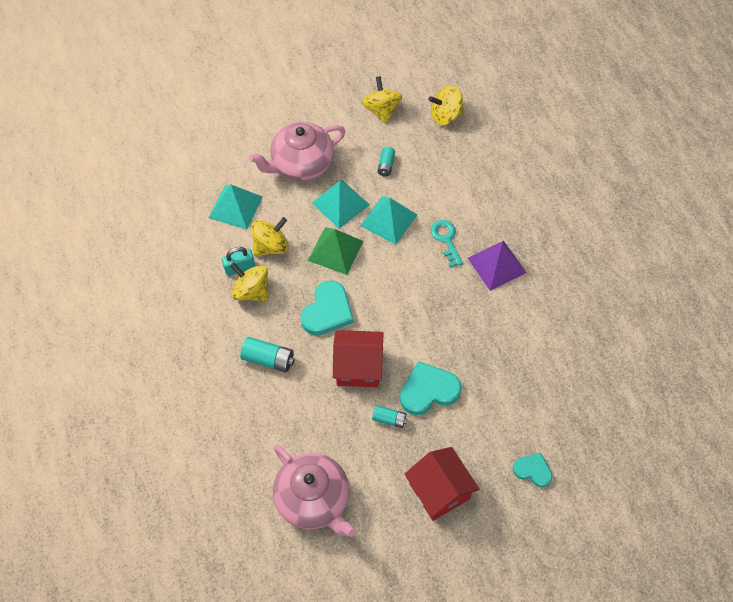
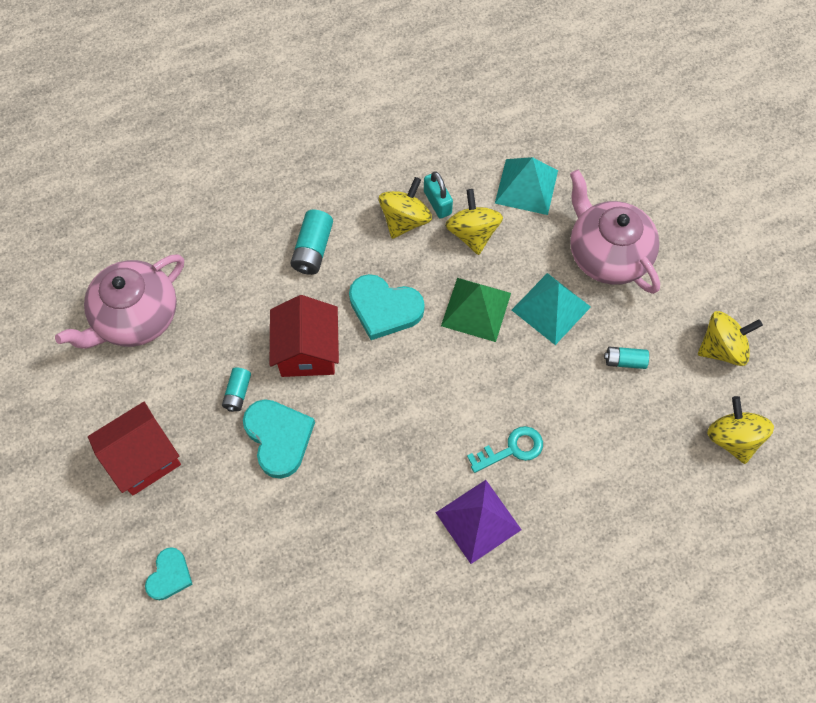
camera: 85 degrees right, 5 degrees up
yellow spinning top [251,217,289,256] -> yellow spinning top turned 150 degrees counterclockwise [445,189,503,255]
turquoise pyramid [360,196,417,245] -> none

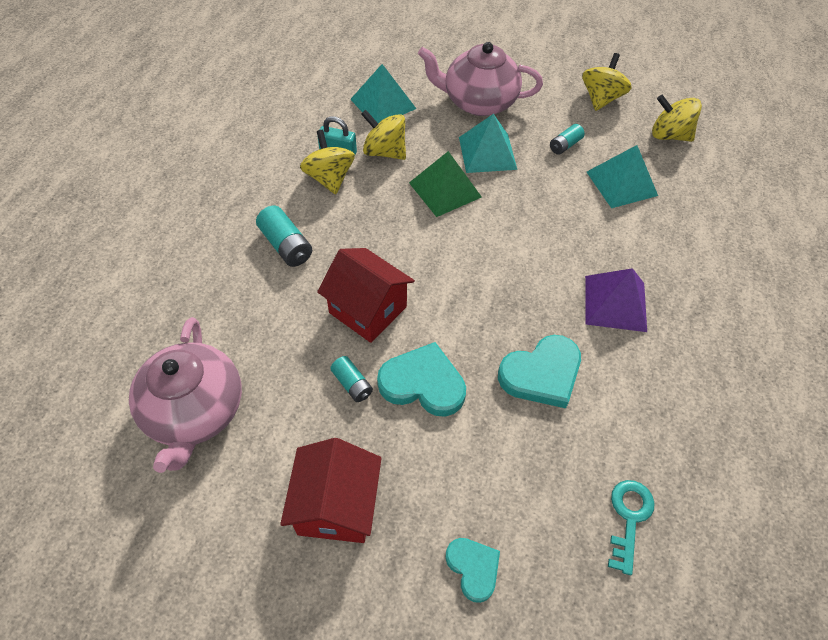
camera: 50 degrees left, 10 degrees down
turquoise heart [349,274,425,340] -> turquoise heart moved to [498,335,581,408]
turquoise key [467,426,543,473] -> turquoise key moved to [608,480,654,575]
none -> turquoise pyramid [587,145,658,208]

